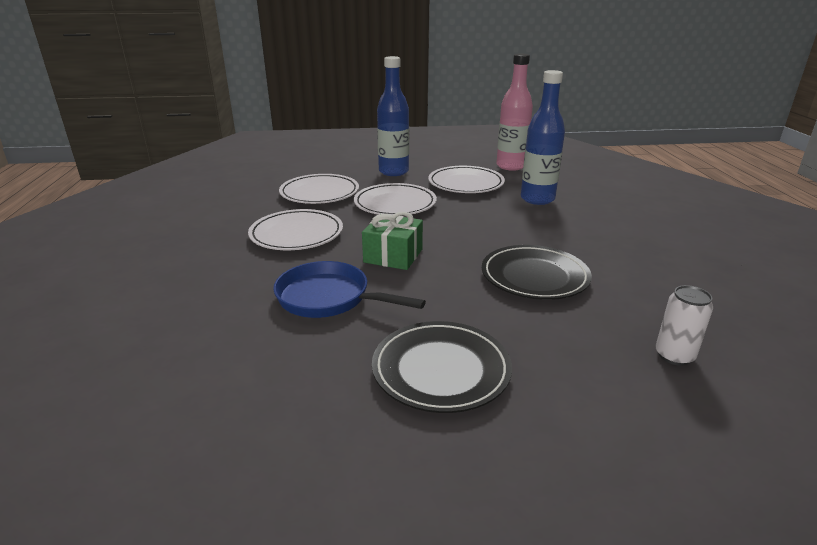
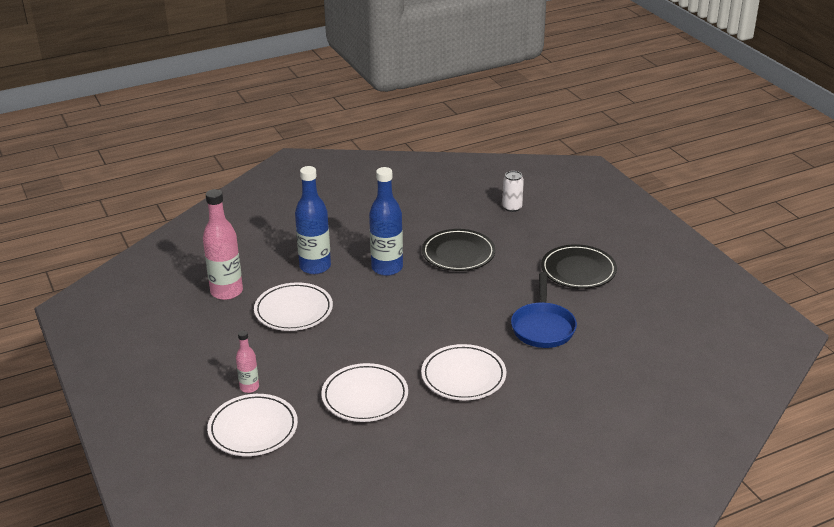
camera: 110 degrees left, 5 degrees up
white plate [354,183,437,216] -> white plate moved to [207,394,298,456]
green gift [362,212,423,270] -> none
blue bottle [377,56,409,176] -> blue bottle moved to [369,167,403,276]
none -> pink bottle [236,331,259,393]

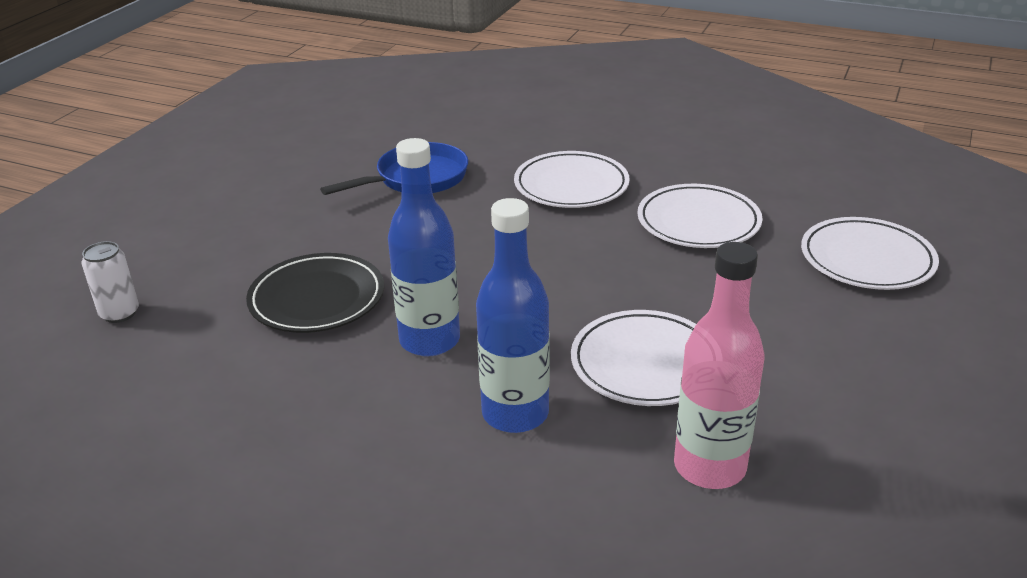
camera: 130 degrees left, 0 degrees up
pink bottle [236,331,259,393] -> none
black plate [541,244,617,289] -> none

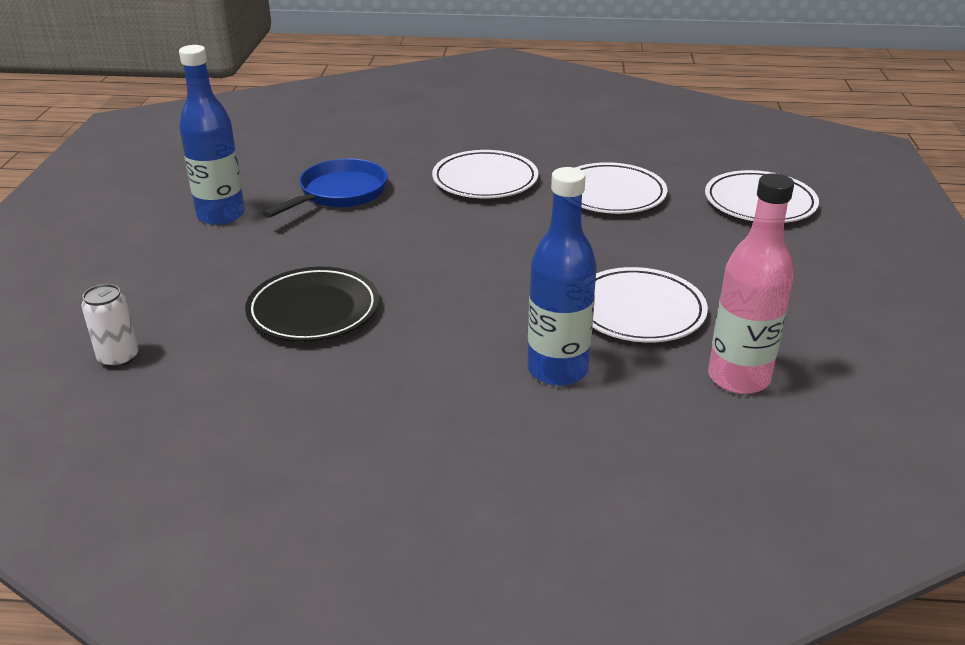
camera: 20 degrees left, 0 degrees up
blue bottle [388,138,460,356] -> blue bottle moved to [179,45,245,225]

